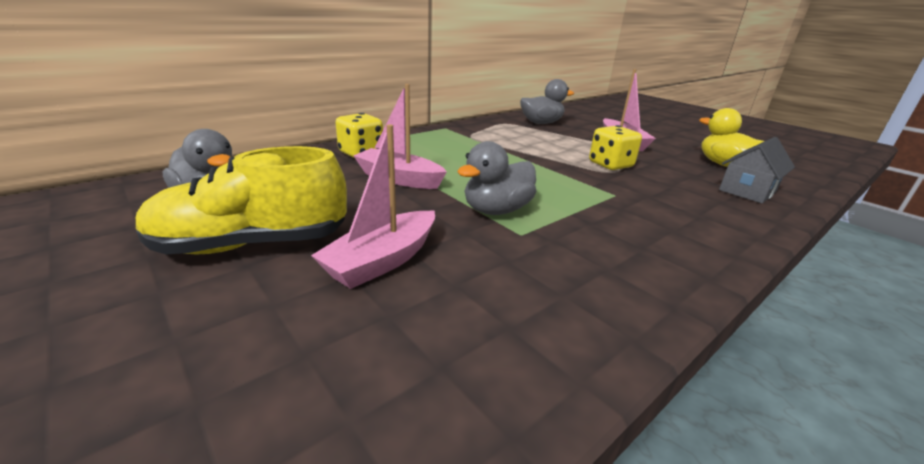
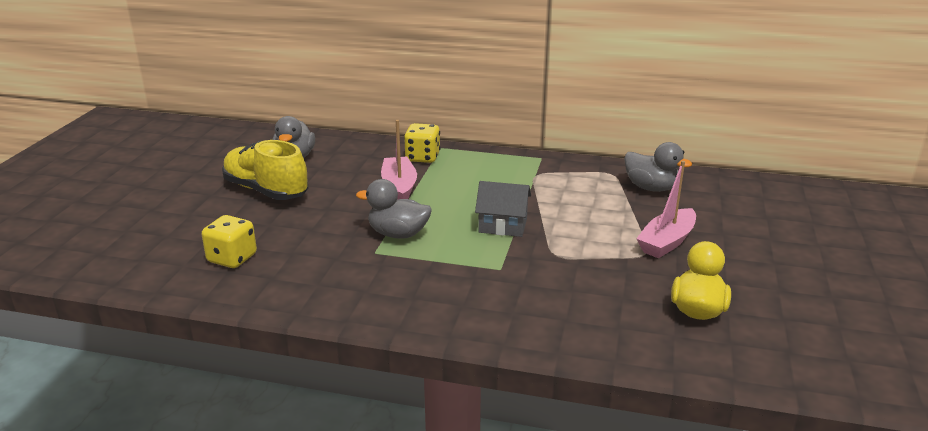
camera: 55 degrees right, 0 degrees up
pink boat [311,124,435,289] -> none
yellow dice [589,125,642,170] -> yellow dice moved to [202,215,257,268]
grey house [719,137,795,203] -> grey house moved to [475,181,531,237]

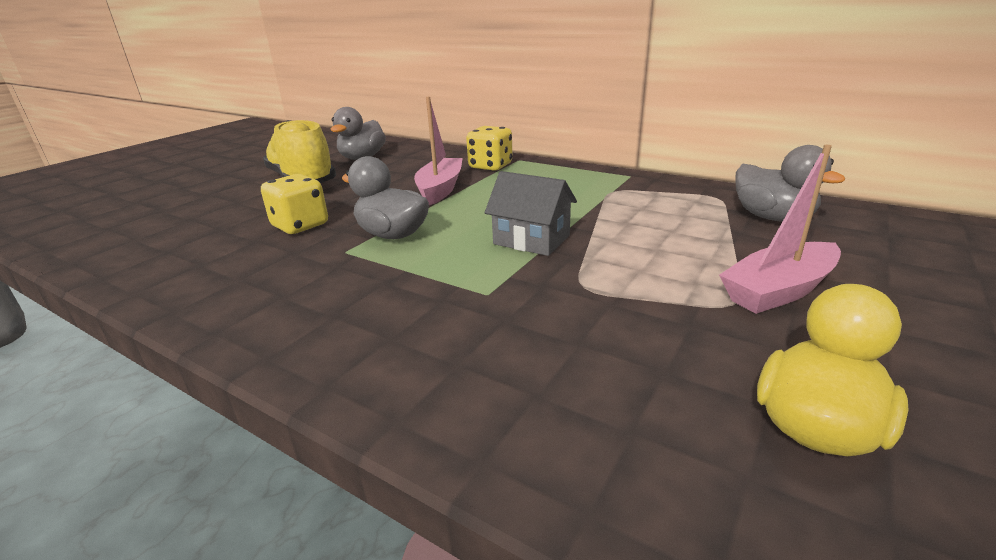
camera: 20 degrees right, 0 degrees up
yellow dice [202,215,257,268] -> yellow dice moved to [261,174,328,234]

